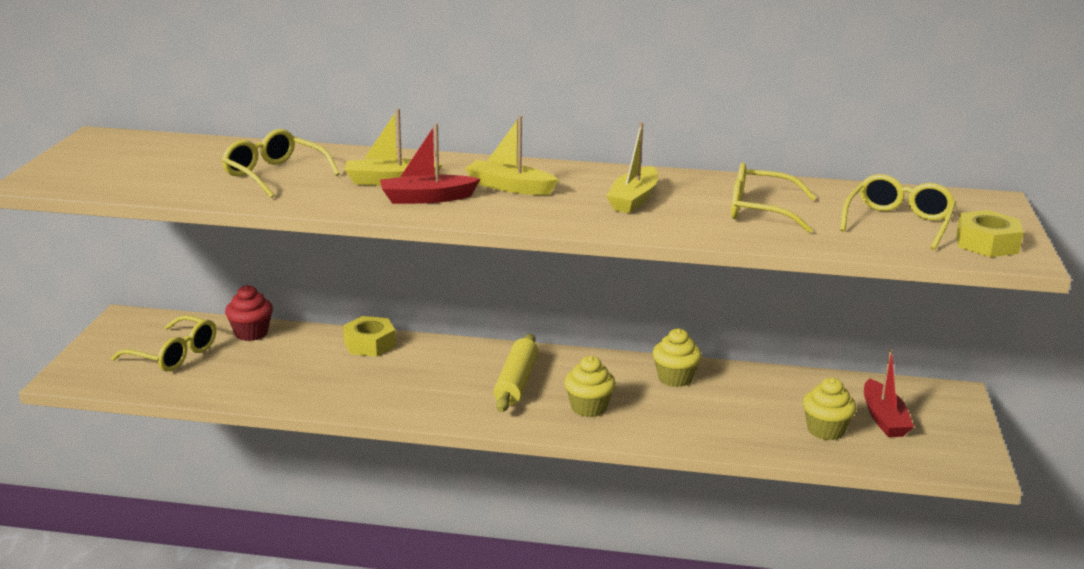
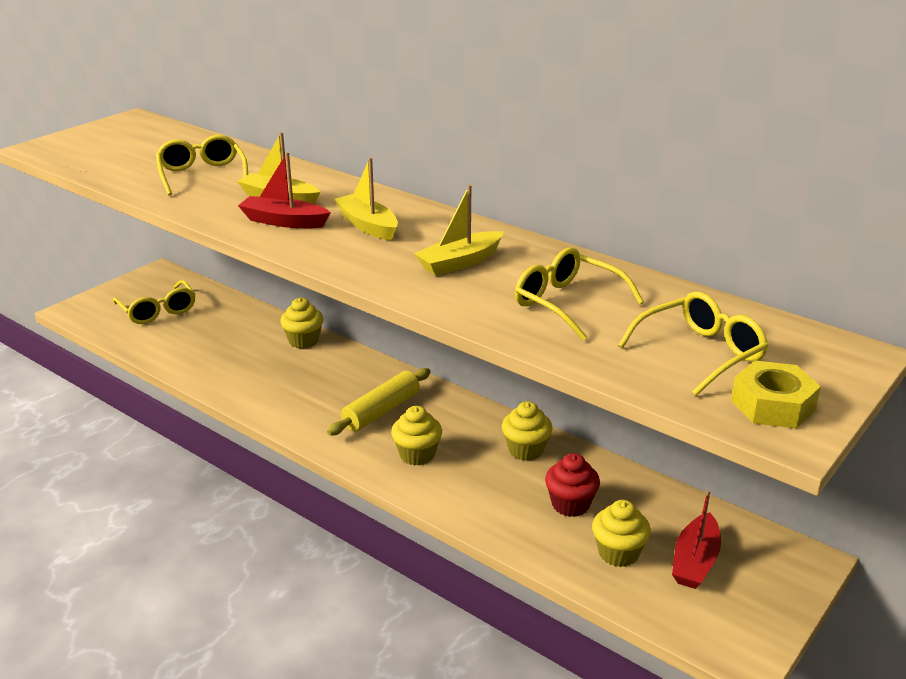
camera: 30 degrees right, 5 degrees up
red cupcake [225,285,273,341] -> red cupcake moved to [545,453,600,517]
yellow nut [343,316,396,357] -> yellow cupcake [280,298,324,349]

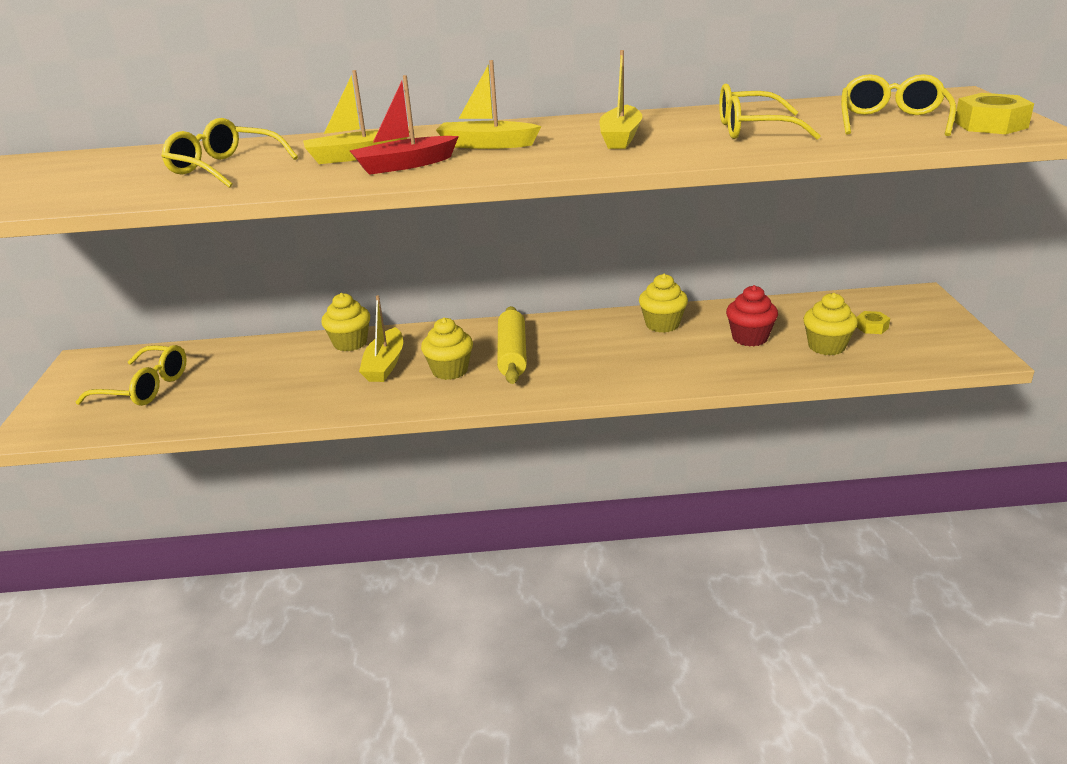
camera: 40 degrees left, 0 degrees up
yellow cupcake [391,406,442,466] -> yellow cupcake moved to [421,318,473,380]
red boat [672,490,721,589] -> yellow nut [857,311,890,334]
none -> yellow boat [359,295,403,382]

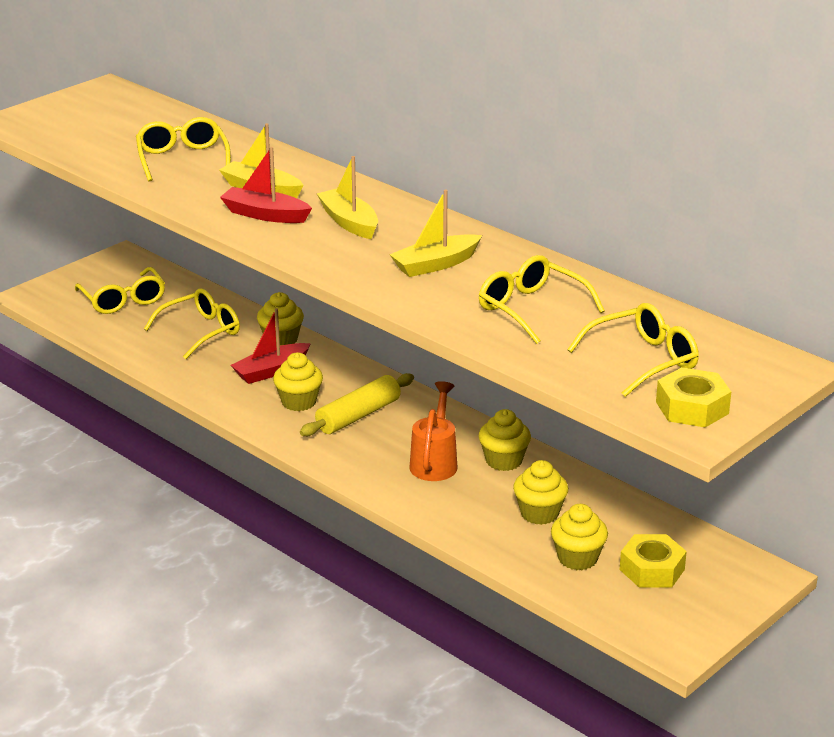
camera: 45 degrees right, 0 degrees up
yellow boat [359,295,403,382] -> red boat [231,308,311,384]
red cupcake [726,285,778,346] -> yellow cupcake [513,460,568,525]
yellow nut [857,311,890,334] -> yellow nut [620,534,687,587], size x1.80
none -> yellow glasses [144,288,240,359]
none -> orange watering can [409,381,457,481]

